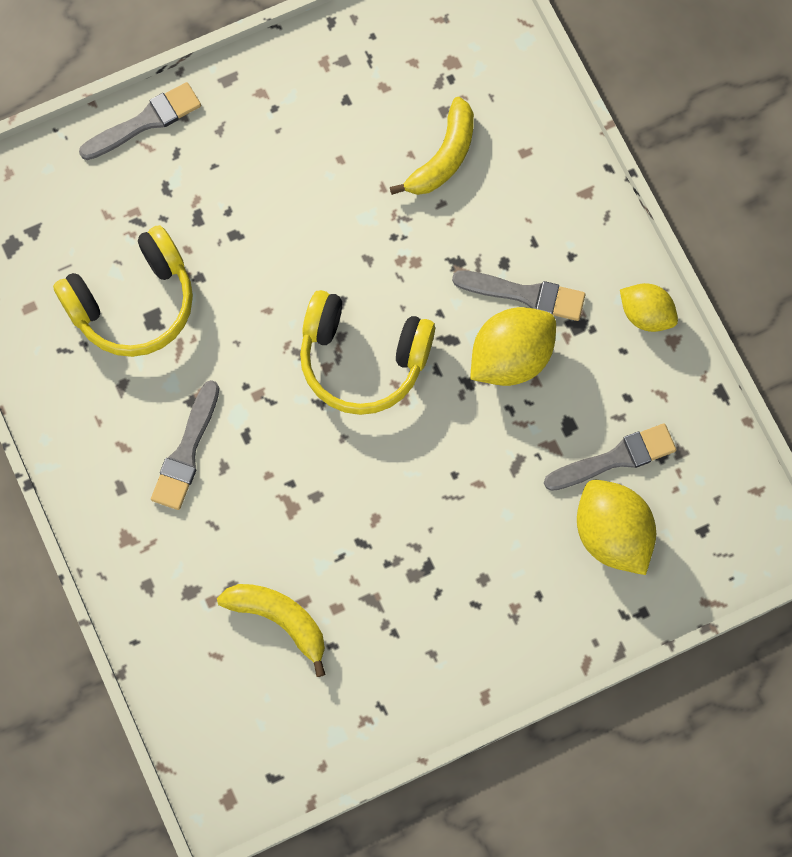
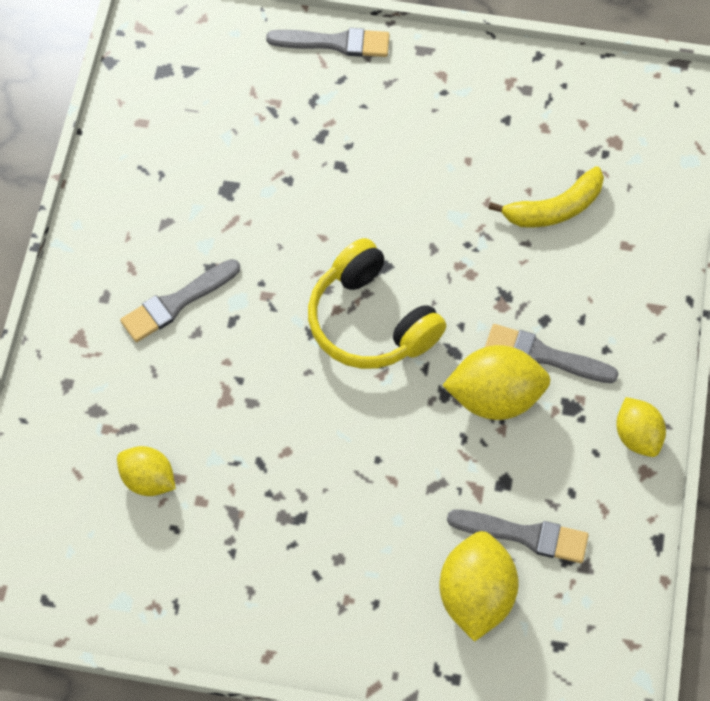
camera: 35 degrees right, 10 degrees down
yellow headphones [53,225,193,357] -> none
yellow banana [217,584,326,677] -> yellow lemon [117,446,176,496]
grey brush [452,270,586,321] -> grey brush turned 150 degrees clockwise [485,324,619,383]

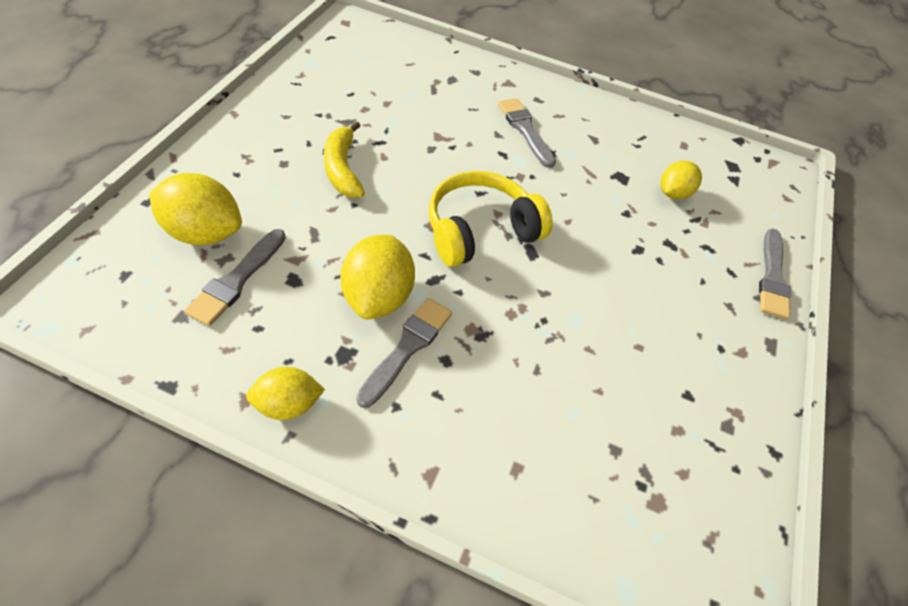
camera: 95 degrees right, 10 degrees down
yellow lemon [117,446,176,496] -> yellow lemon moved to [661,160,702,199]
yellow banana [488,166,604,228] -> yellow banana moved to [324,121,365,198]

